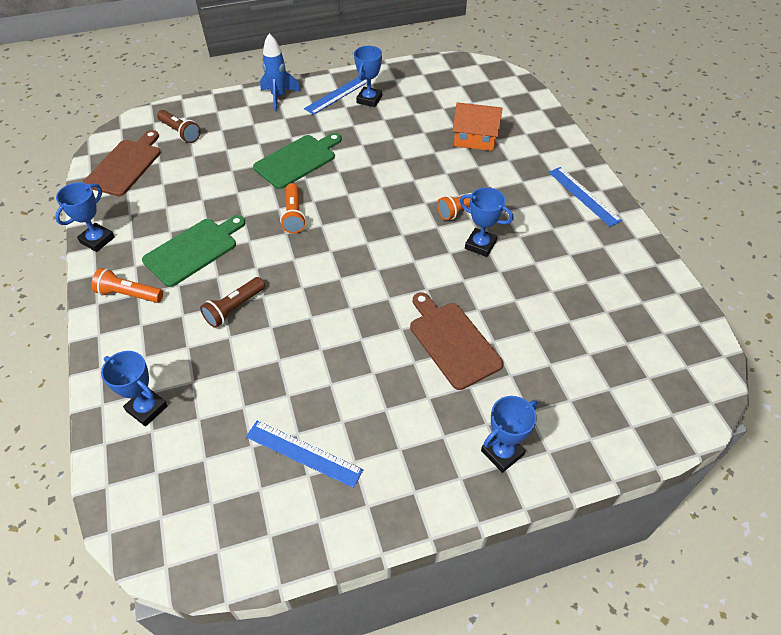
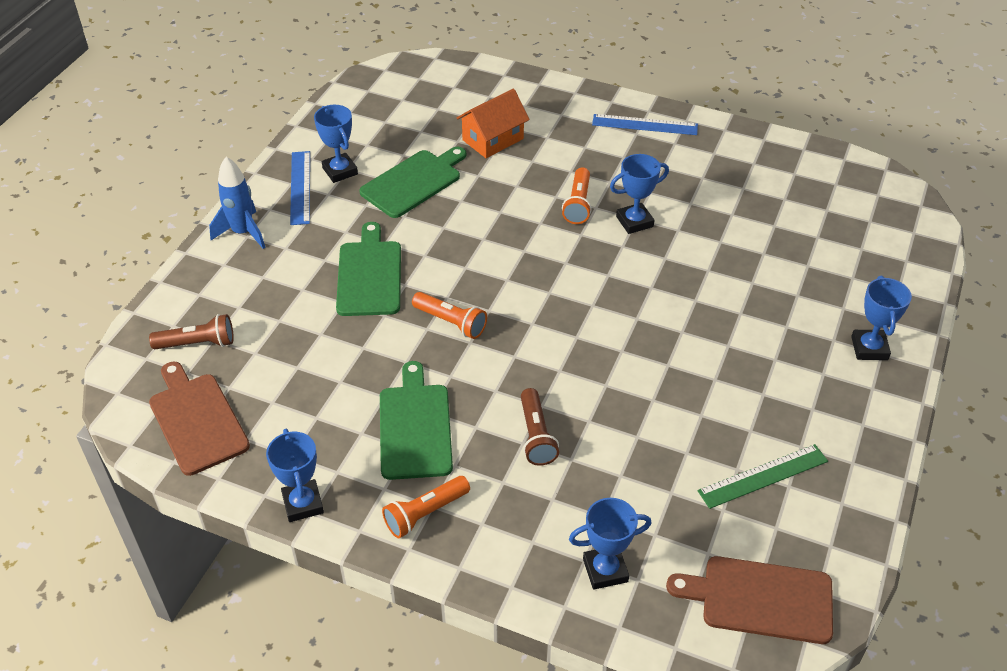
camera: 50 degrees left, 5 degrees down
blue ruler [246,421,363,488] -> green ruler [698,444,828,509]
brown cutting board [410,292,504,390] -> brown cutting board moved to [666,556,833,644]
none -> green cutting board [359,147,466,218]

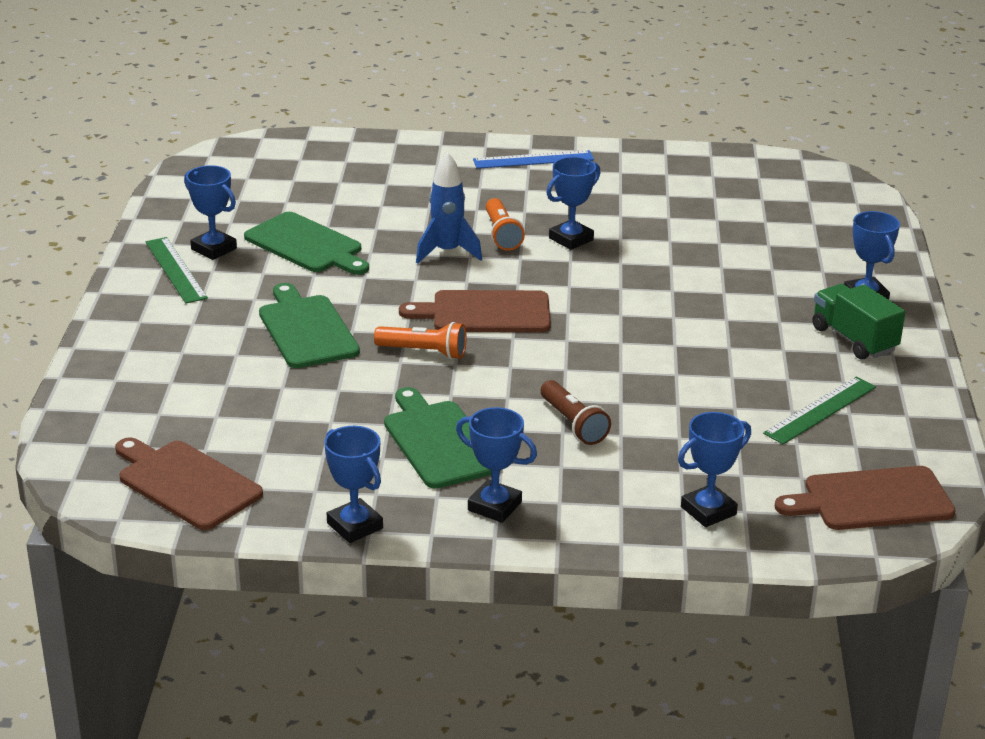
camera: 20 degrees left, 15 degrees down
brown flashlight [149,314,234,349] -> none
blue rocket [209,157,266,249] -> blue rocket moved to [416,152,482,264]
blue ruler [290,151,310,225] -> green ruler [146,237,208,303]
green cutting board [359,147,466,218] -> green cutting board turned 105 degrees clockwise [244,212,369,275]
orange flashlight [382,476,470,538] -> blue trophy [456,407,537,523]
orange house [456,89,530,158] -> none
none -> brown cutting board [399,290,551,332]
none -> green truck [812,284,905,360]

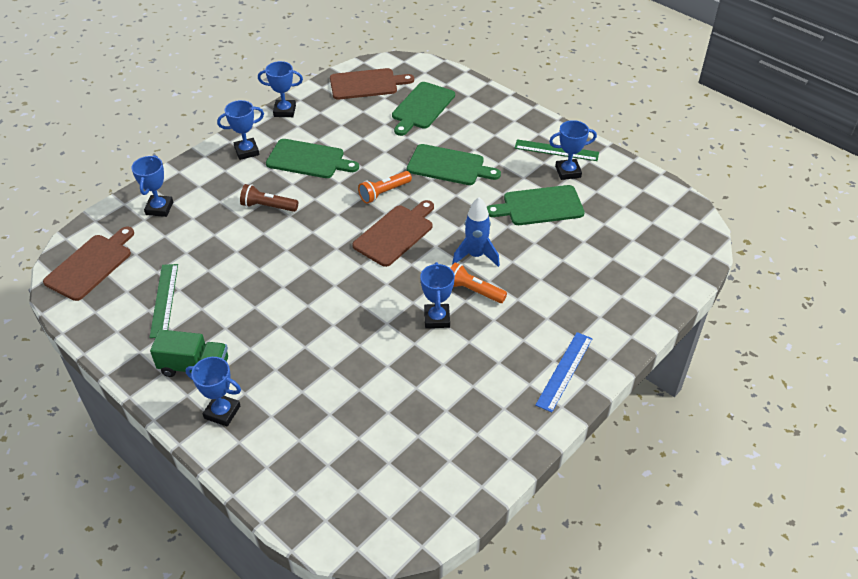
camera: 130 degrees right, 15 degrees up
none -> green cutting board [392,82,455,136]

